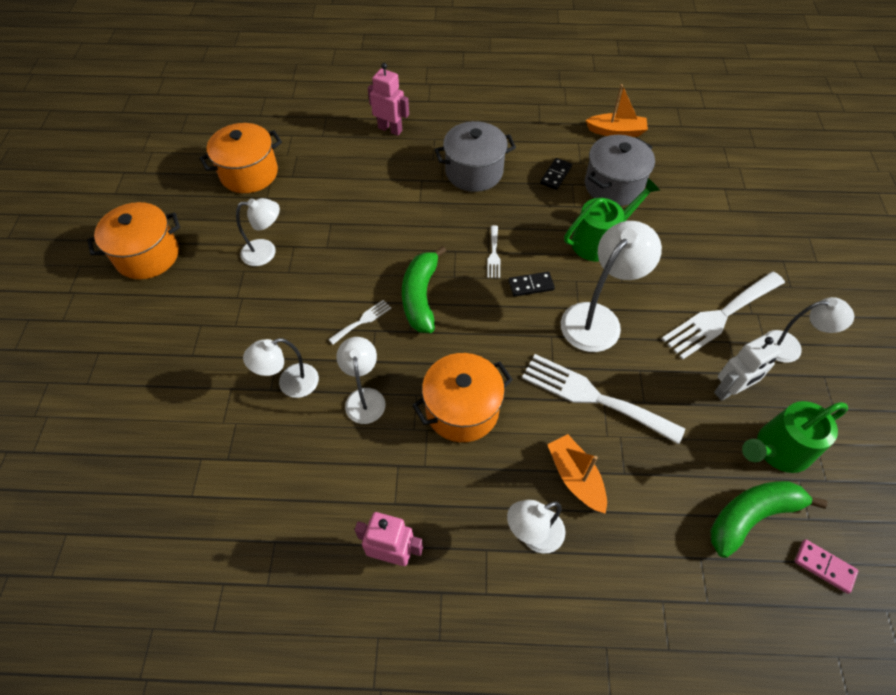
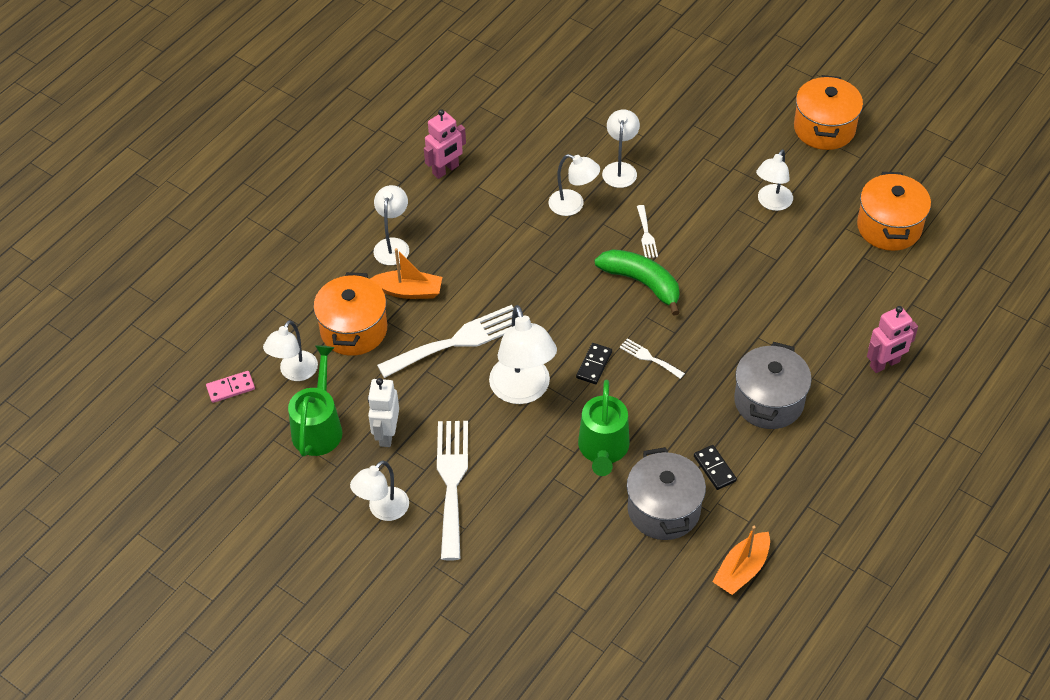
camera: 125 degrees right, 5 degrees down
orange pot [412,353,513,442] -> orange pot moved to [313,272,387,356]
green banana [710,481,827,558] -> white lamp [263,320,318,381]

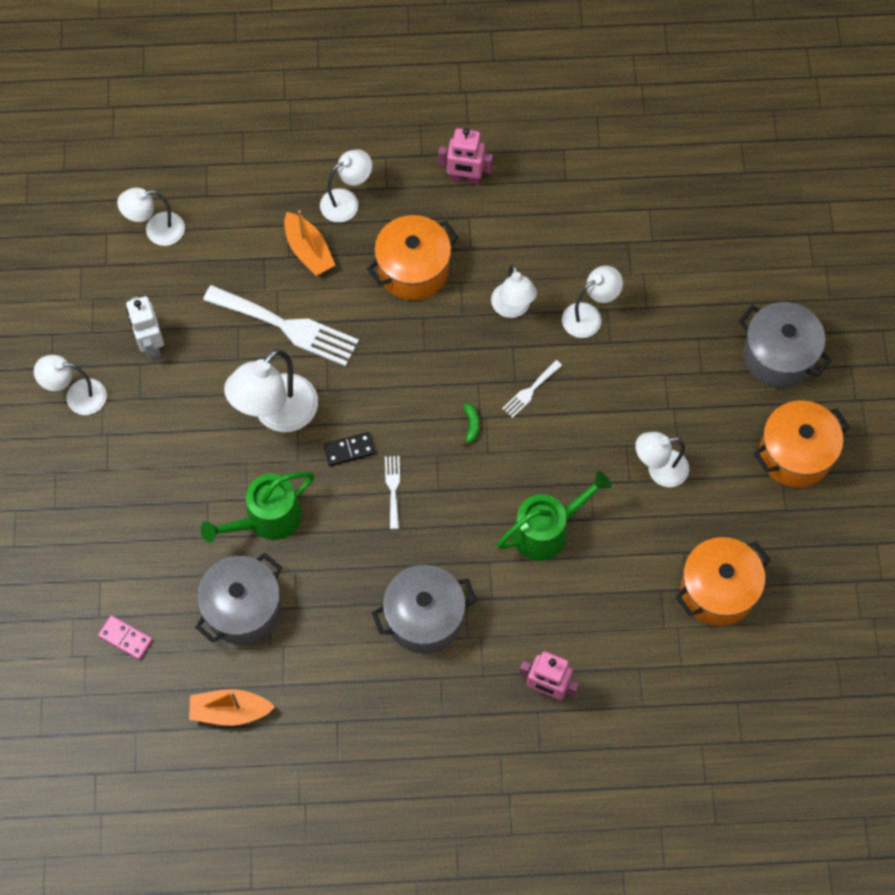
camera: 50 degrees right, 15 degrees up
pink domino [206,371,255,403] -> pink domino moved to [98,615,152,660]
green watering can [288,345,342,457] -> green watering can moved to [497,471,612,561]
orange pot [313,272,387,356] -> orange pot moved to [367,215,459,300]
white robot [368,378,399,447] -> white robot turned 75 degrees counterclockwise [126,296,164,359]
white fork [437,421,468,560] -> none
green banana [595,249,680,316] -> green banana [462,403,480,447], size x0.40
black domino [694,445,737,490] -> none
none -> grey pot [739,302,832,388]

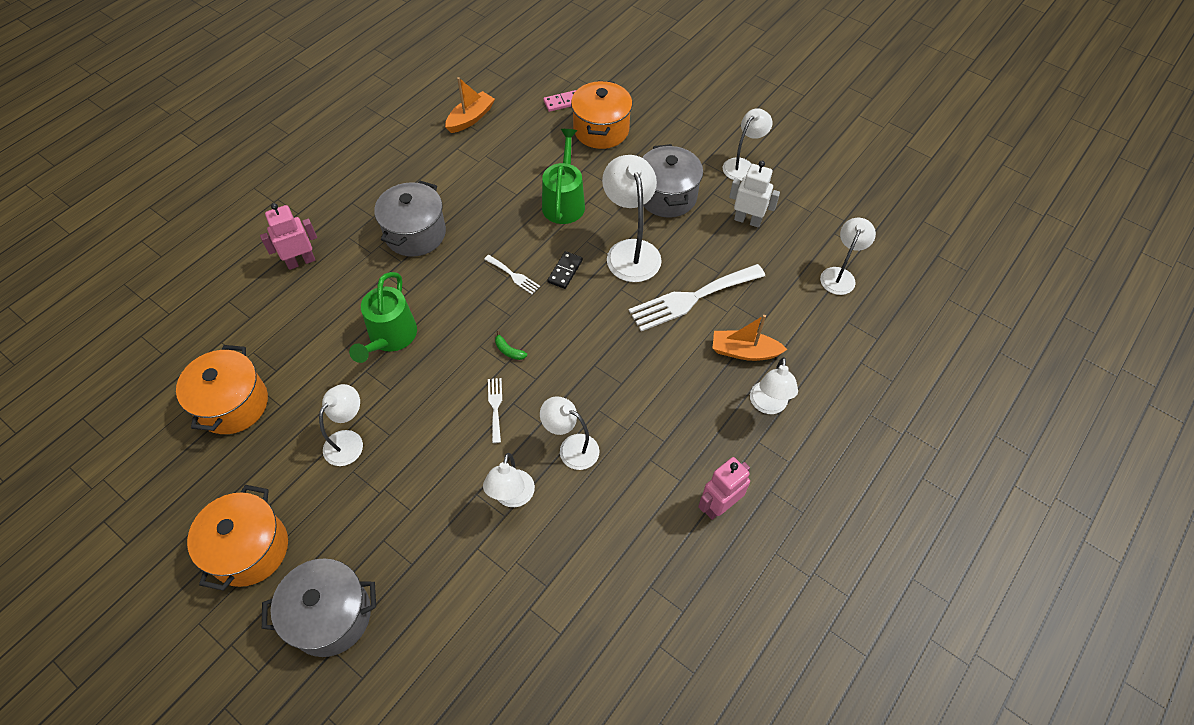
camera: 130 degrees right, 10 degrees down
grey pot [195,553,282,645] -> grey pot moved to [642,144,703,218]
orange pot [367,215,459,300] -> orange pot moved to [571,80,632,149]

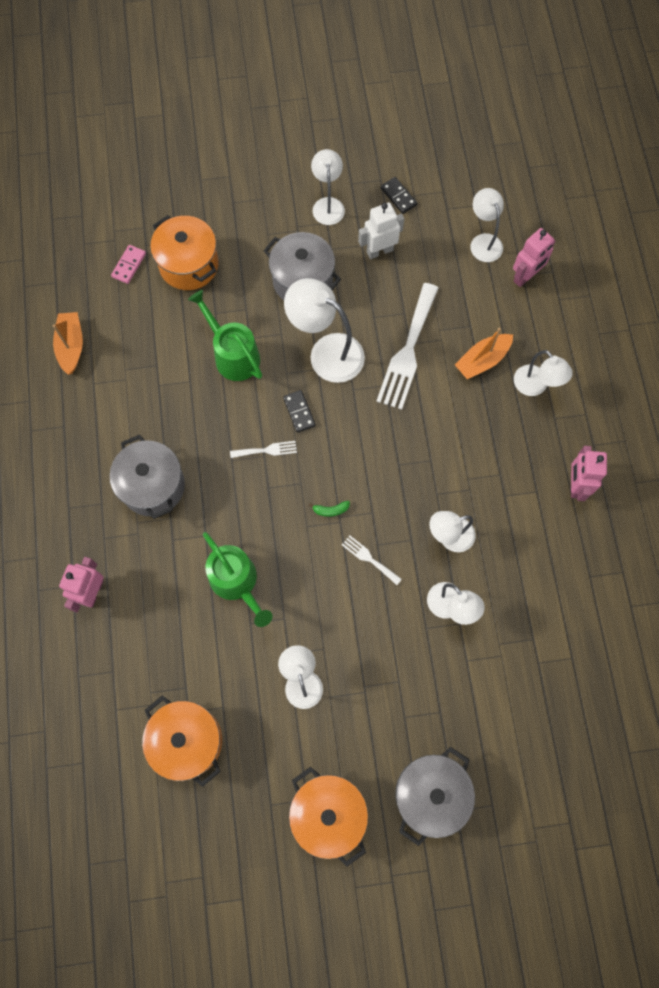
camera: 45 degrees left, 15 degrees up
none -> black domino [381,177,417,214]
none -> pink robot [513,228,555,287]

